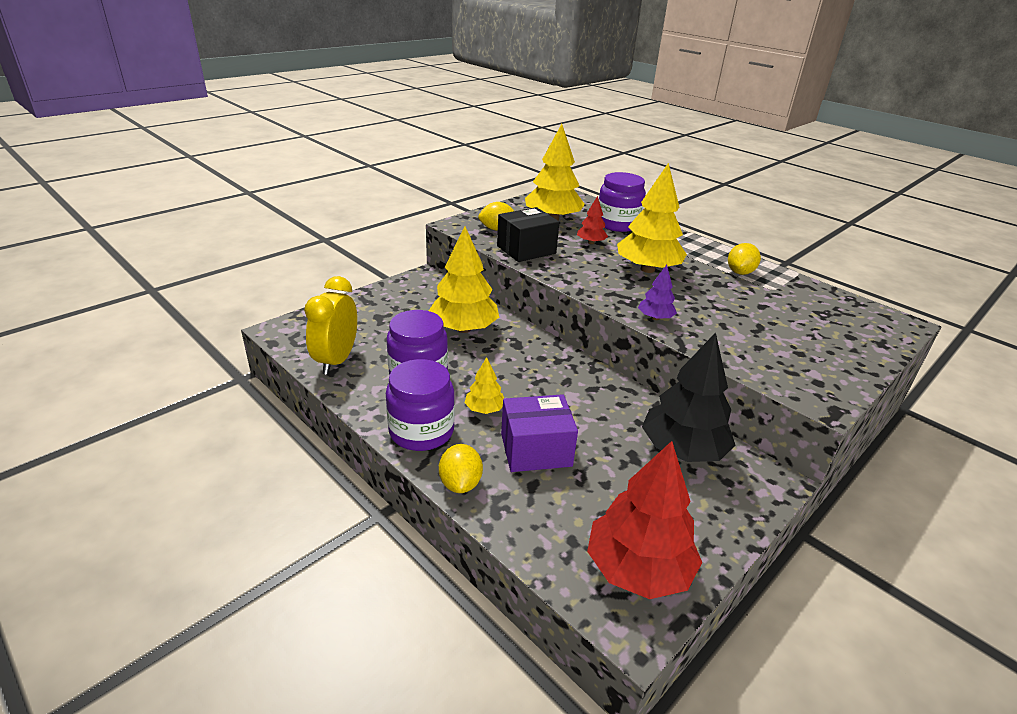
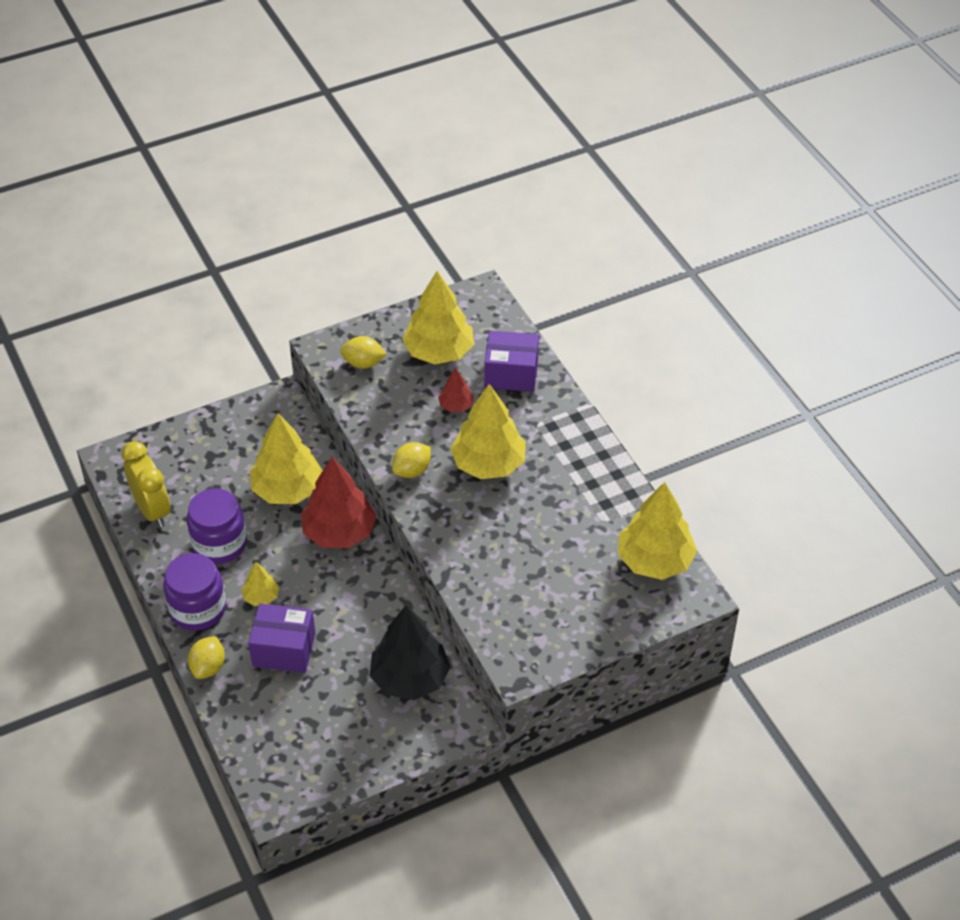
camera: 20 degrees right, 15 degrees up
yellow clock [304,276,357,375] -> yellow clock turned 120 degrees clockwise [122,441,171,528]
black box [497,207,559,262] -> none
red tree [587,441,702,599] -> red tree moved to [301,457,377,549]
purple jar [599,172,646,232] -> purple box [484,330,539,392]
purple tree [638,265,677,320] -> none
yellow lemon [728,243,761,275] -> yellow lemon moved to [392,442,431,478]
none -> yellow tree [618,482,697,580]

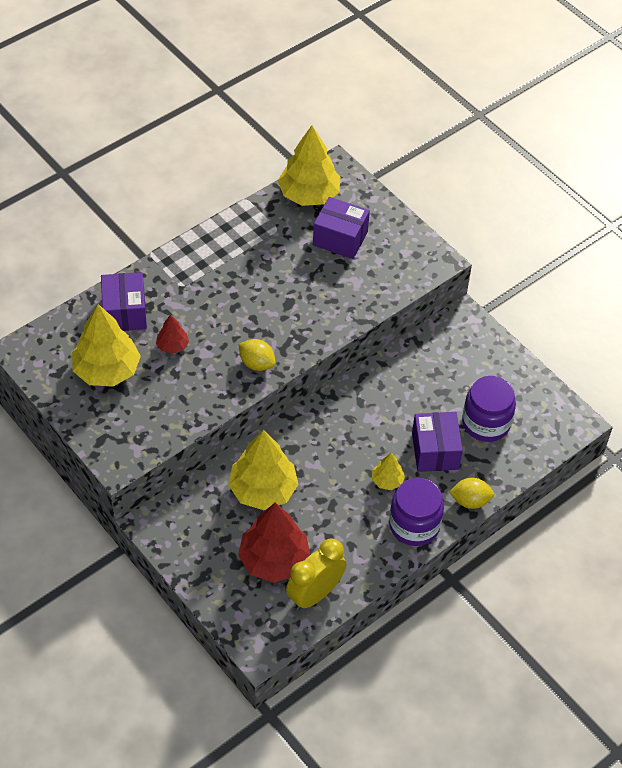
camera: 105 degrees left, 5 degrees up
purple jar [187,488,247,564] -> purple jar moved to [462,376,516,442]
red tree [301,457,377,549] -> red tree moved to [238,502,310,583]
yellow lemon [340,336,387,369] -> none
black tree [370,605,450,700] -> none
yellow tree [450,384,526,479] -> none
none -> purple box [313,197,370,259]

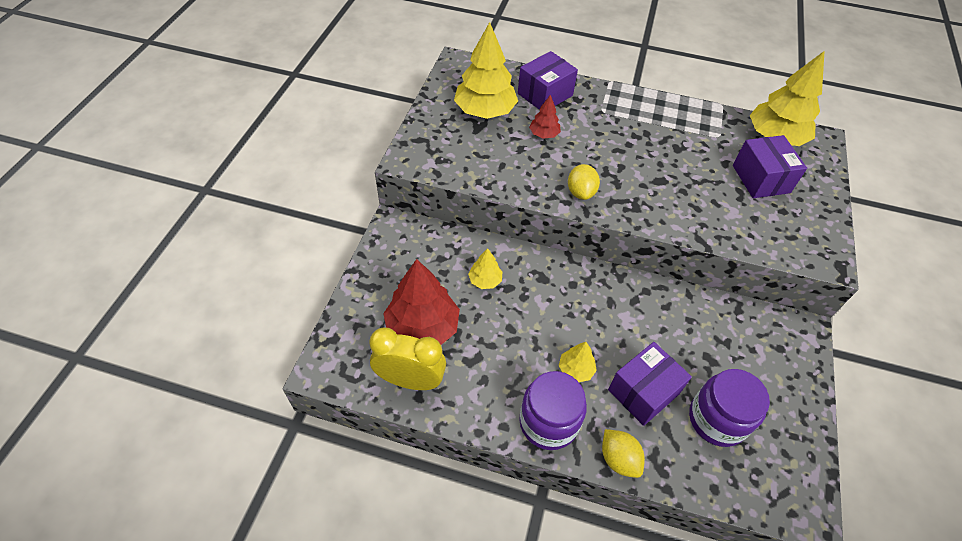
camera: 55 degrees right, 0 degrees up
yellow tree [228,430,299,510] -> yellow tree [468,248,502,289], size x0.49

